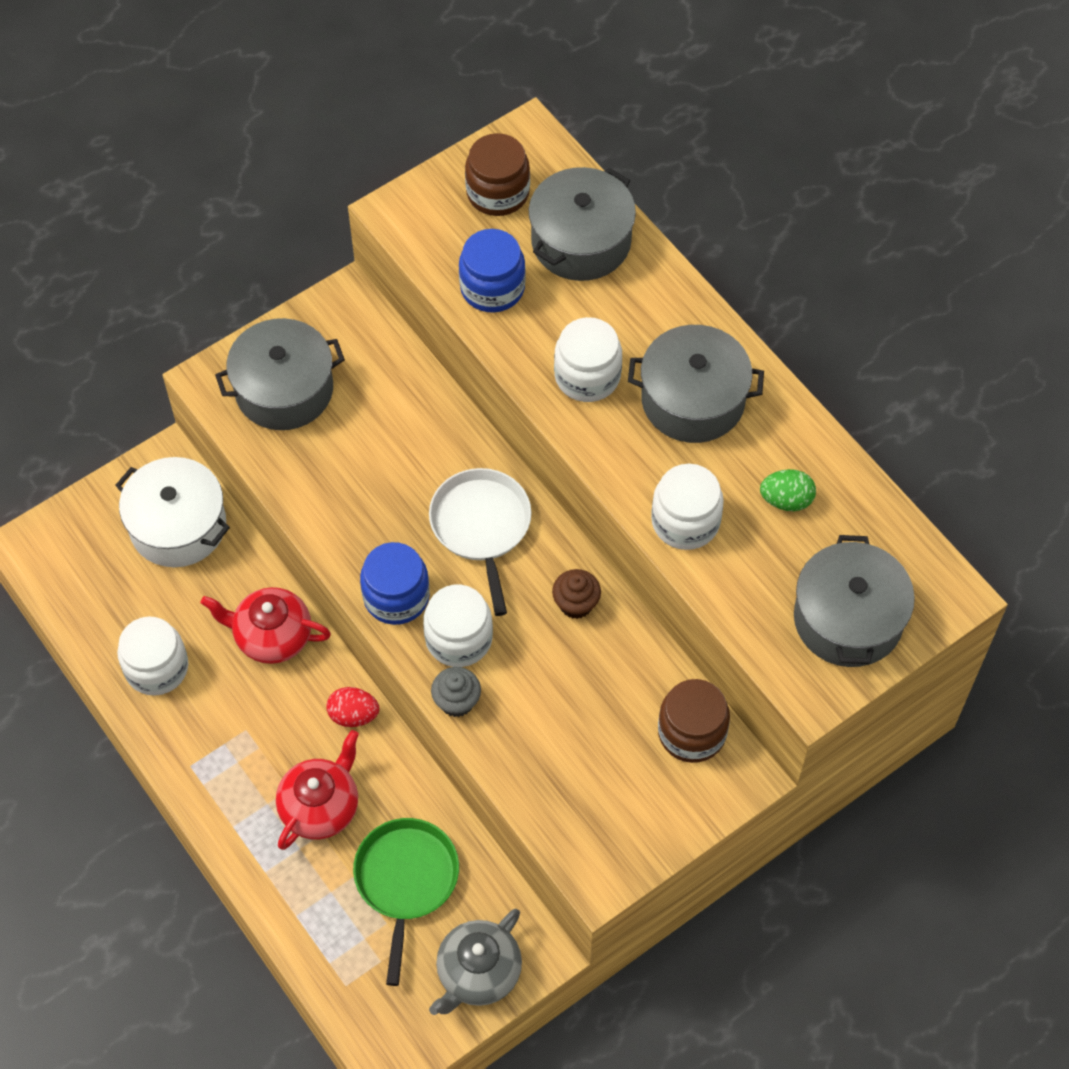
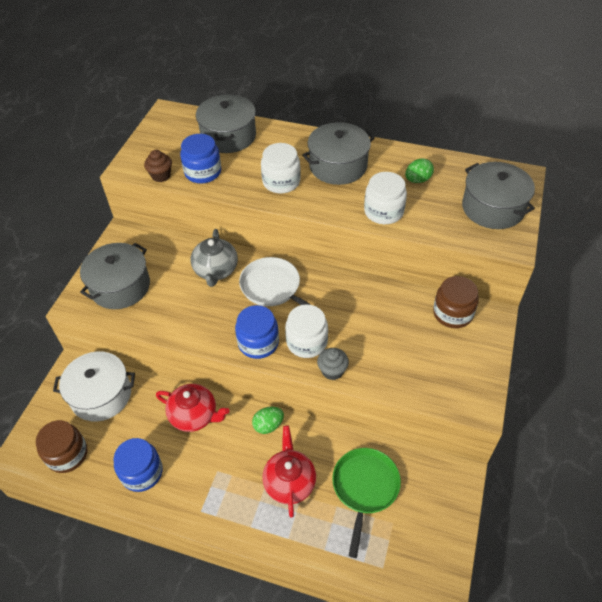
camera: 35 degrees left, 10 degrees down
white jar [117,617,188,696] -> blue jar [113,438,163,492]
red teapot [201,587,331,664] -> red teapot turned 135 degrees counterclockwise [156,384,229,432]
red egg [326,687,379,727] -> green egg [252,407,284,434]
green pan [353,818,459,986] -> green pan turned 45 degrees clockwise [332,448,401,558]
grey teapot [429,909,522,1015] -> grey teapot moved to [191,229,238,287]
brown jar [465,133,530,216] -> brown jar moved to [36,420,87,473]
brown cupcake [552,569,601,619] -> brown cupcake moved to [144,150,172,182]

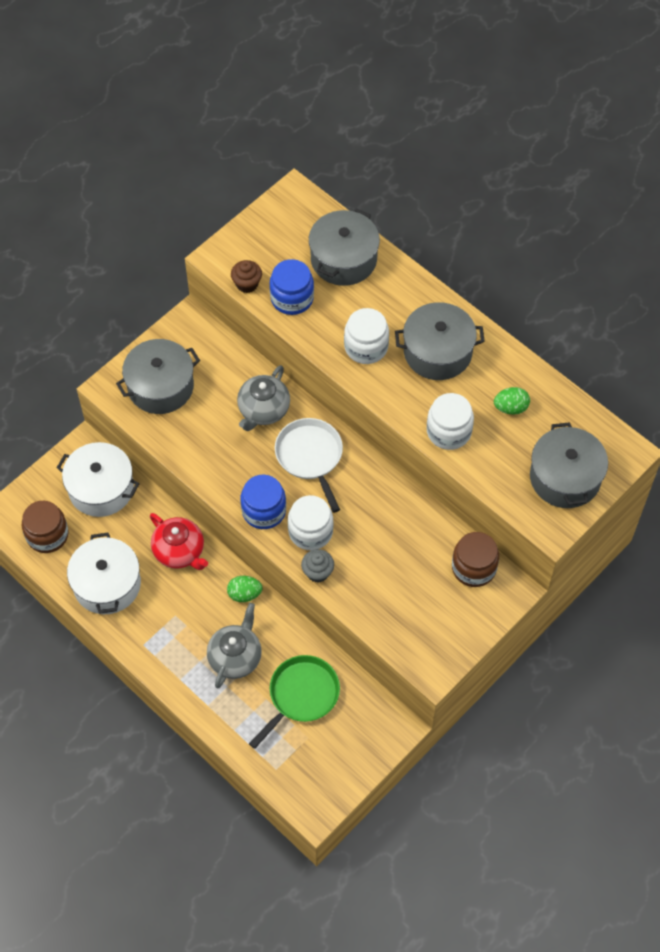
camera: 25 degrees right, 10 degrees up
blue jar [113,438,163,492] -> white pot [67,533,141,614]
red teapot [262,425,316,518] -> grey teapot [207,603,262,688]

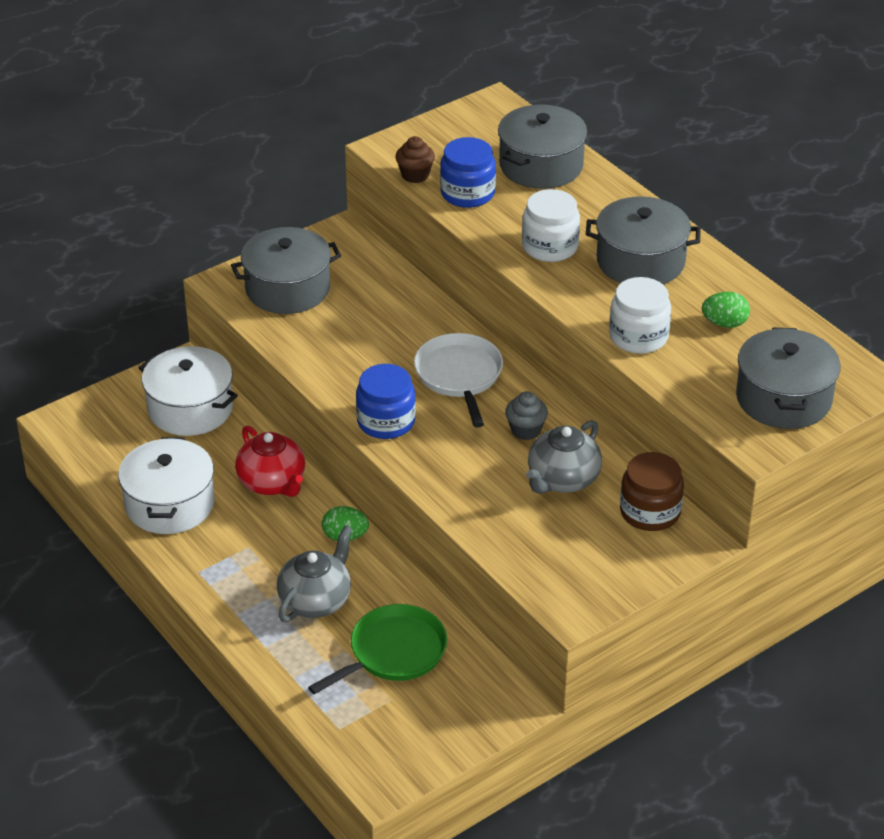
camera: 10 degrees right, 20 degrees down
brown jar [22,501,68,553] -> none
grey teapot [237,365,290,431] -> grey teapot moved to [526,420,602,494]
white jar [288,495,333,550] -> none
grey cupcake [301,549,334,583] -> grey cupcake moved to [505,391,548,440]

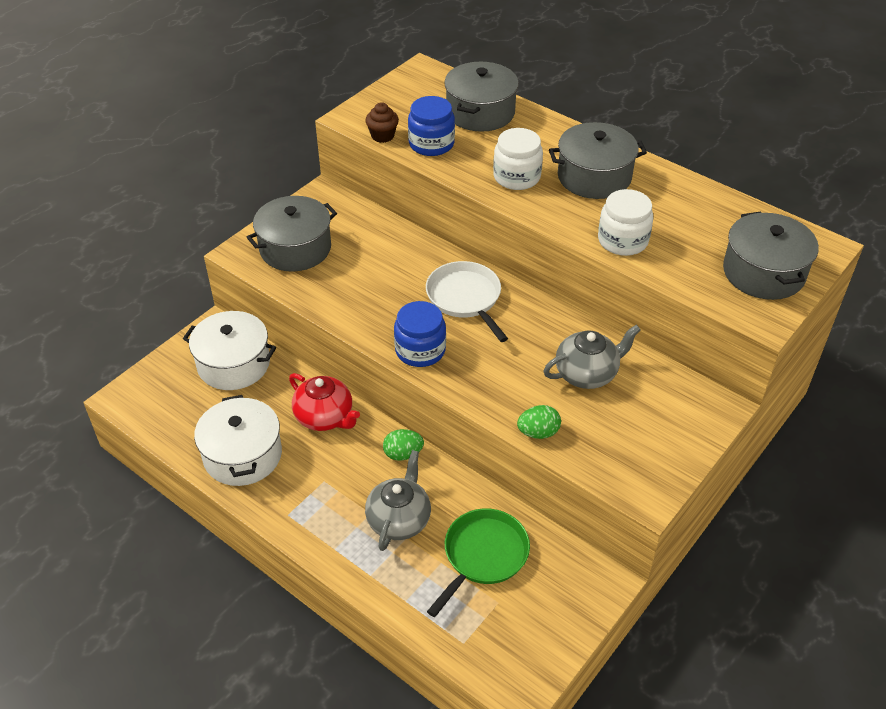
camera: 15 degrees left, 5 degrees up
grey cupcake [505,391,548,440] -> none
grey teapot [526,420,602,494] -> grey teapot turned 135 degrees counterclockwise [543,325,641,389]
brown jar [620,452,684,531] -> none
green egg [702,292,750,328] -> green egg moved to [517,405,561,439]

